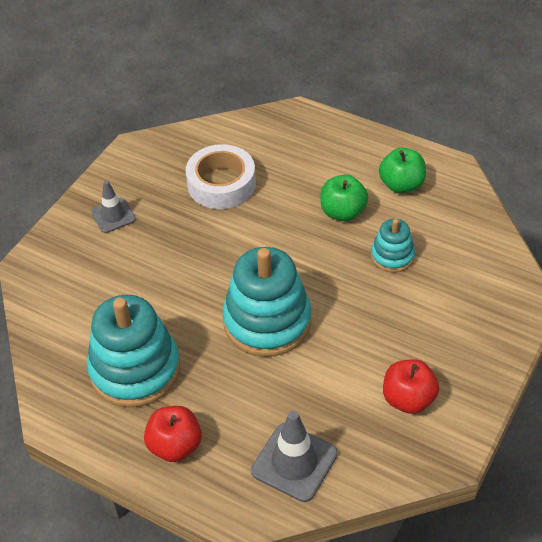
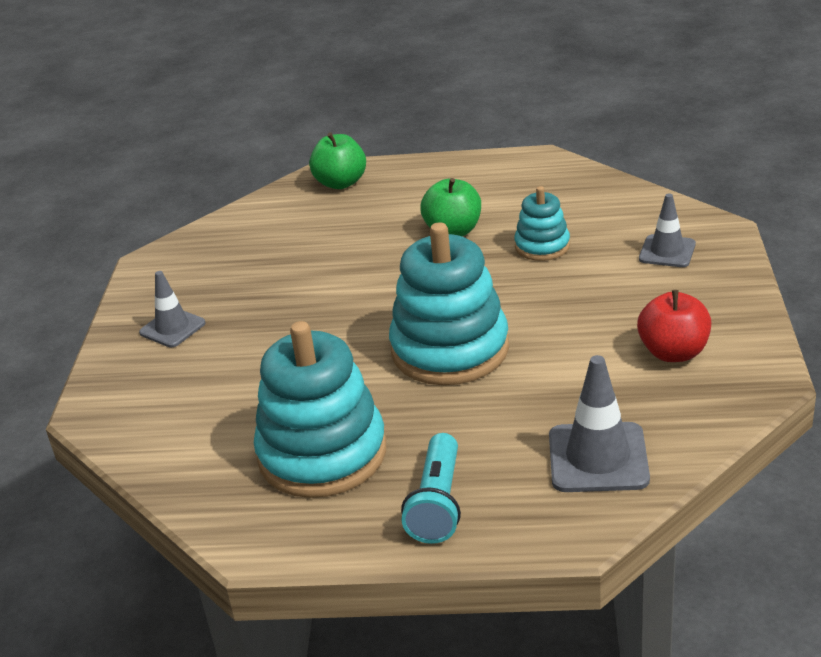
camera: 25 degrees left, 15 degrees down
red apple [144,406,202,462] -> turquoise flashlight [401,433,461,544]
white tape [186,144,256,209] -> none
green apple [379,148,426,194] -> green apple moved to [309,132,366,189]
none -> grey traffic cone [639,193,696,267]

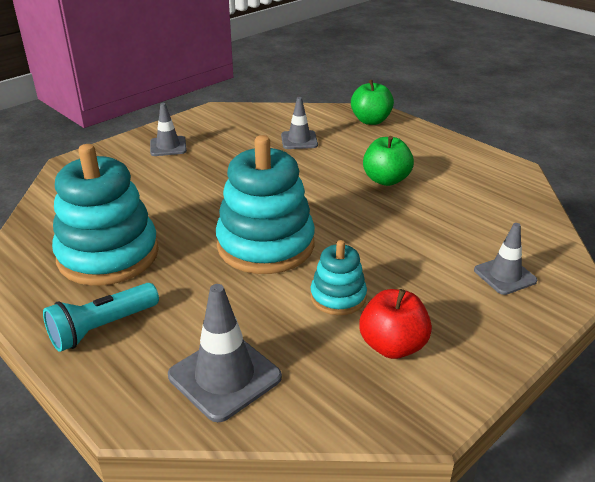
camera: 40 degrees right, 0 degrees up
turquoise stacking toy [514,186,570,261] -> turquoise stacking toy moved to [310,240,367,315]
none -> grey traffic cone [281,97,318,149]

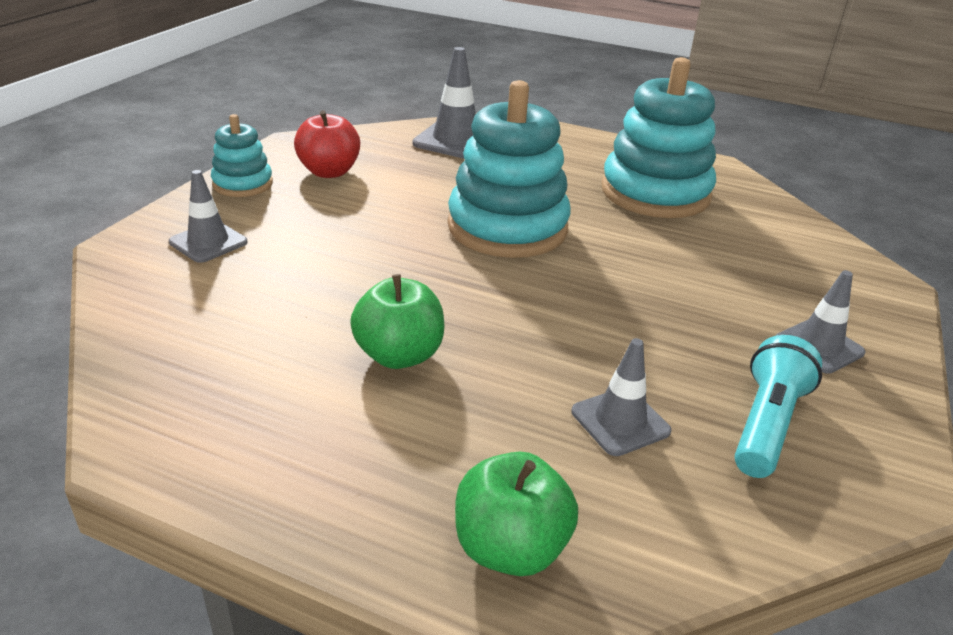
camera: 155 degrees right, 0 degrees up
turquoise flashlight [43,283,159,352] -> turquoise flashlight moved to [735,335,822,478]
turquoise stacking toy [310,240,367,315] -> turquoise stacking toy moved to [211,114,273,197]

